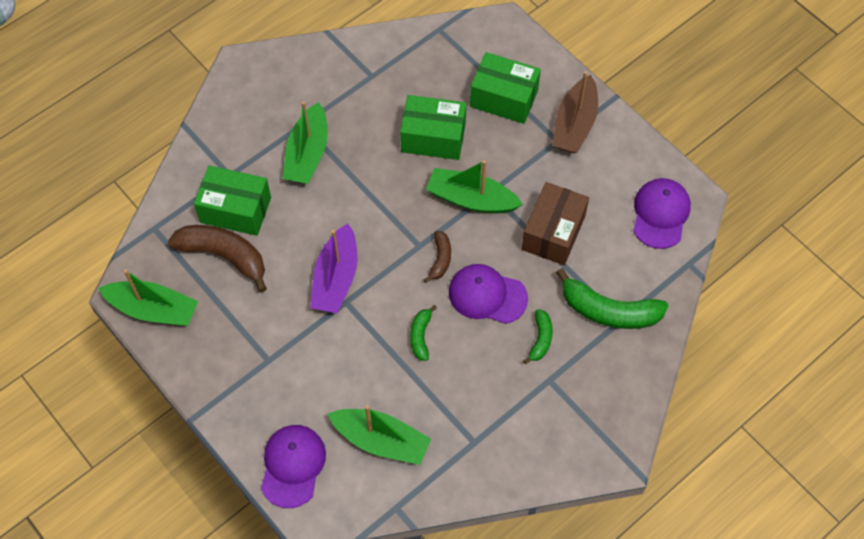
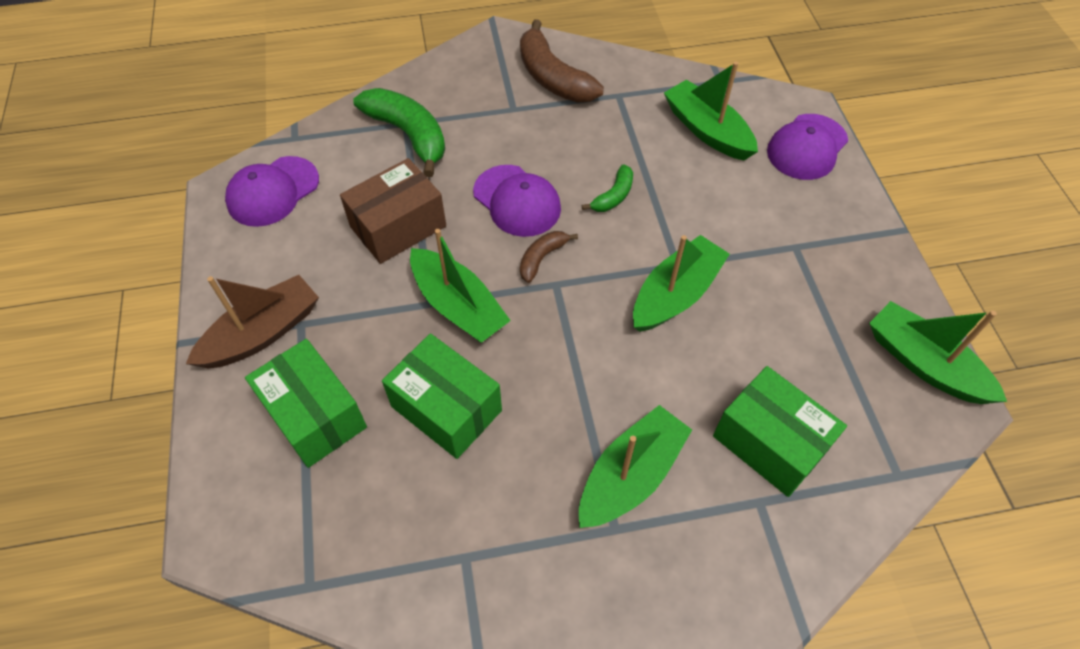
camera: 150 degrees left, 5 degrees down
brown banana [168,225,267,293] -> brown banana moved to [520,19,604,103]
purple boat [310,223,357,313] -> green boat [633,235,730,332]
green banana [523,309,553,364] -> none

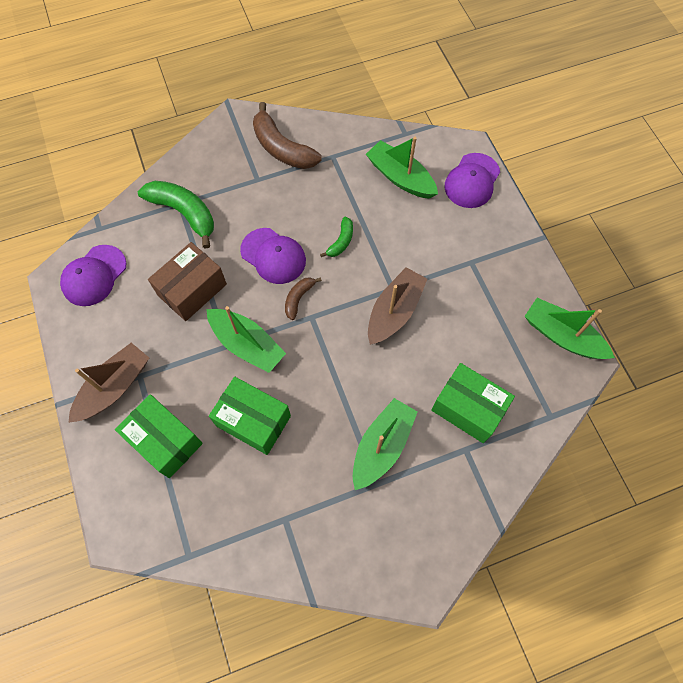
camera: 10 degrees left, 10 degrees up
green boat [633,235,730,332] -> brown boat [368,267,427,345]

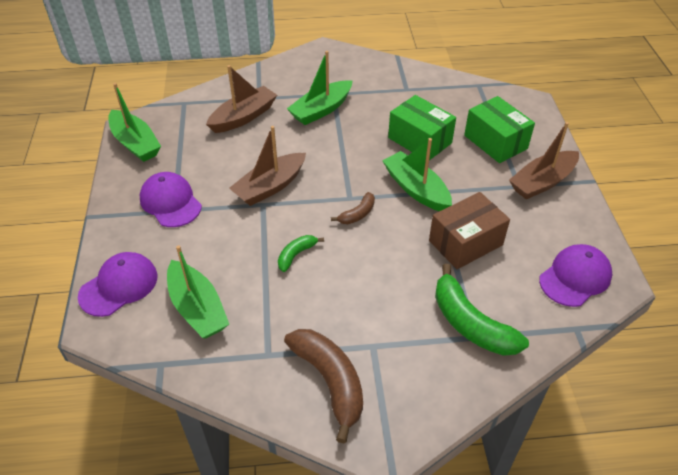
camera: 165 degrees left, 20 degrees down
purple cap [240,228,306,284] -> purple cap moved to [140,172,202,227]
green box [431,363,515,443] -> brown boat [206,65,277,133]

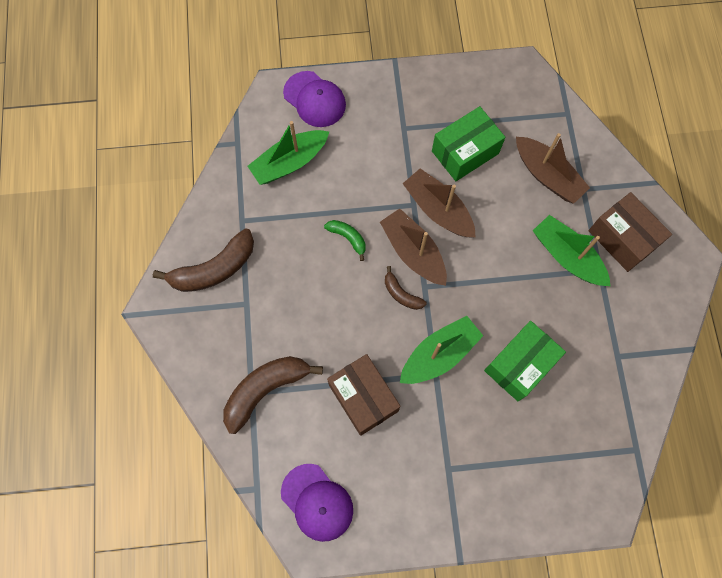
camera: 90 degrees right, 25 degrees up
green boat [108,83,161,162] -> none
purple cap [140,172,202,227] -> none
green banana [435,264,529,356] -> brown banana [223,356,323,434]
green box [464,96,535,163] -> green box moved to [432,106,505,181]
brown boat [509,122,579,199] -> brown boat moved to [380,208,447,286]
none -> brown box [588,192,672,272]

